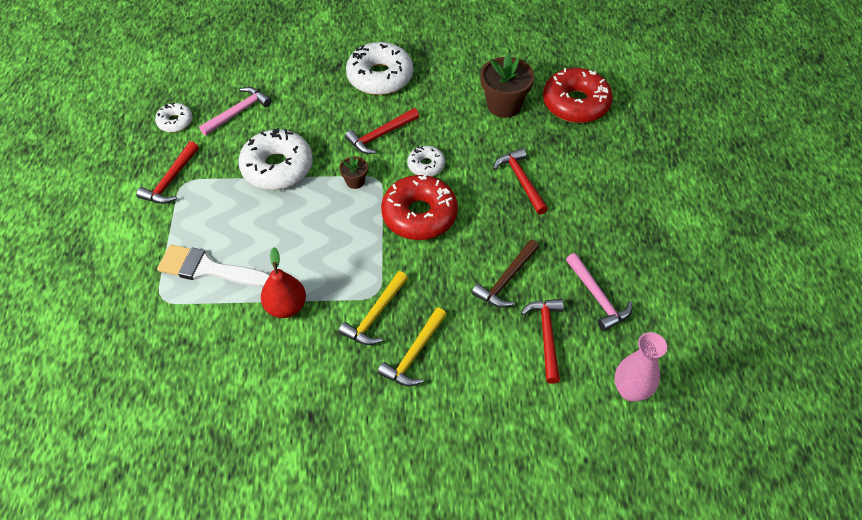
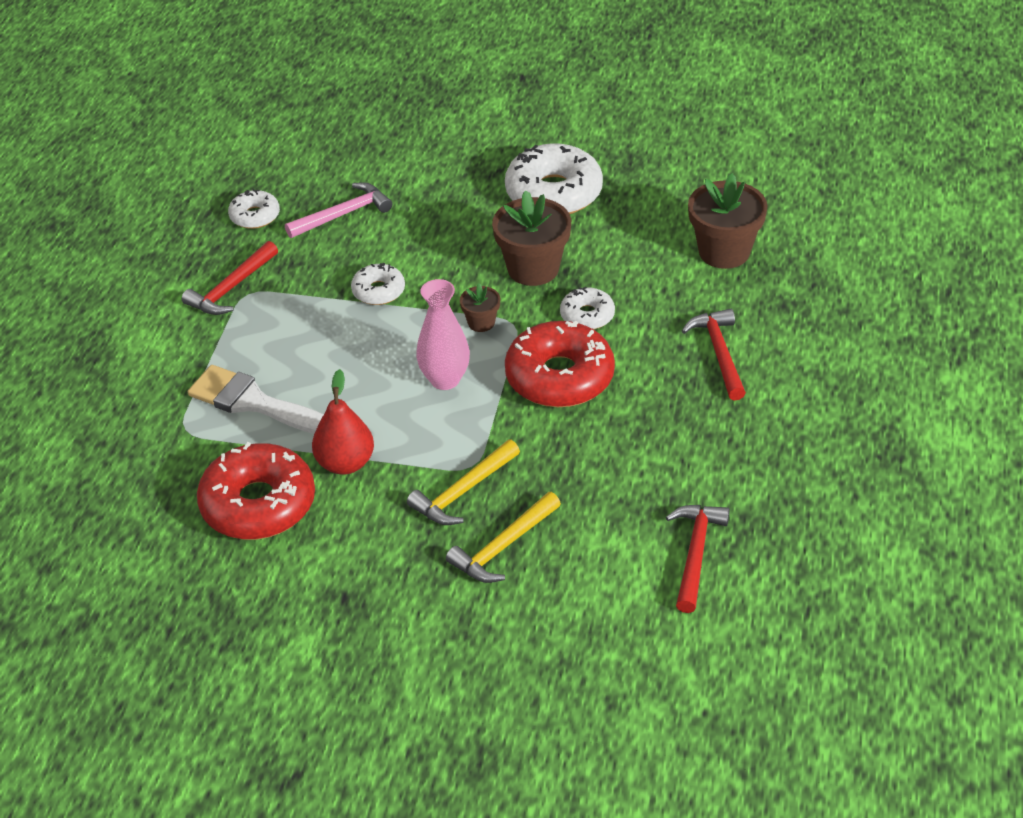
camera: 15 degrees right, 10 degrees down
white donut [238,128,313,190] -> white donut [351,263,405,305], size x0.52
red hammer [345,108,419,154] -> brown flower pot [492,190,571,286]
brown hammer [472,240,539,308] -> none
red donut [543,68,613,123] -> red donut moved to [197,442,315,540]
pink hammer [566,253,632,331] -> none
pink vase [615,332,667,402] -> pink vase moved to [416,279,470,390]

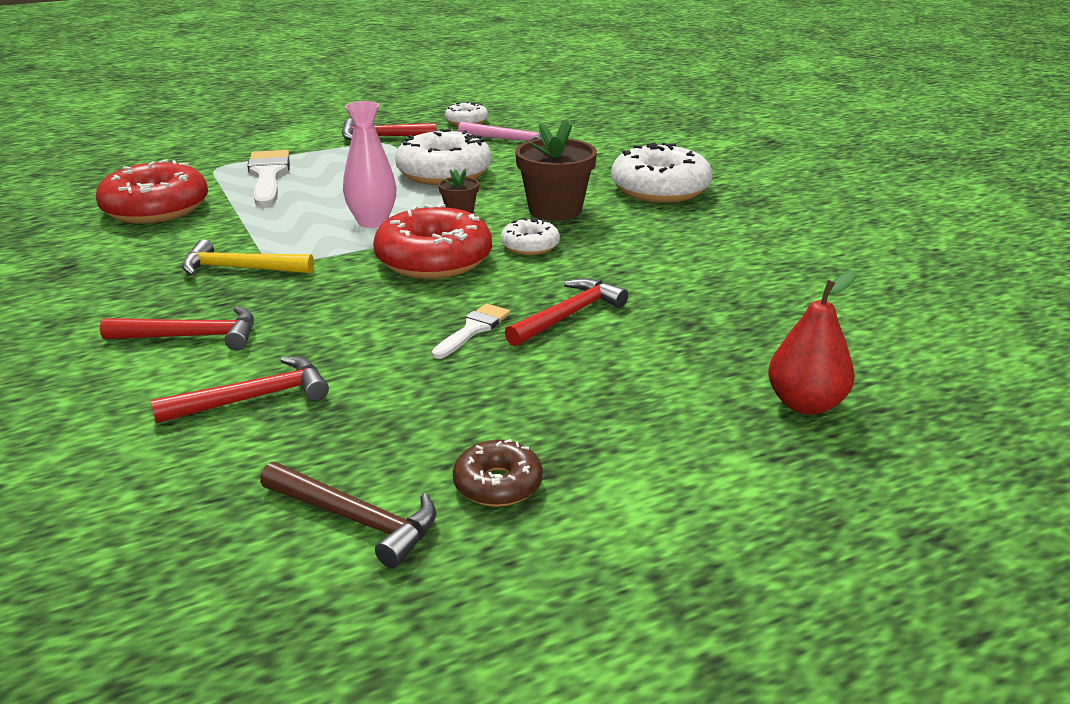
camera: 50 degrees right, 15 degrees down
red pear [312,369,374,475] -> red pear moved to [768,271,857,415]
white donut [351,263,405,305] -> white donut [395,128,492,185], size x1.92
yellow hammer [446,492,561,583] -> none
brown flower pot [688,173,767,269] -> none
none -> red hammer [100,306,254,351]
none -> brown hammer [260,462,436,568]
none -> white brush [432,303,510,359]
none -> brown donut [453,439,543,507]

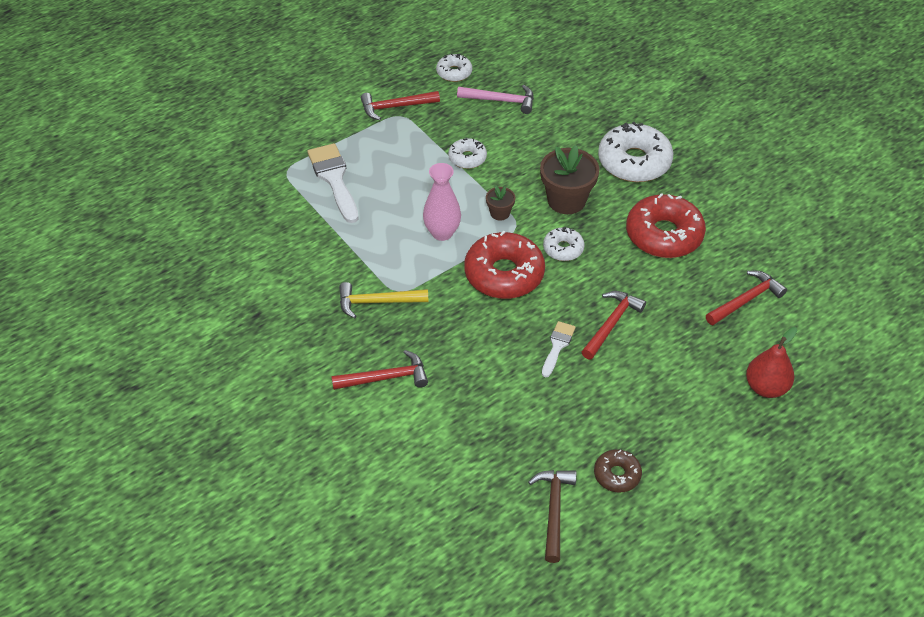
camera: 10 degrees left, 20 degrees up
red donut [96,159,208,223] -> red donut moved to [626,193,706,258]
red hammer [150,357,329,423] -> red hammer moved to [706,271,787,325]
brown hammer [260,462,436,568] -> brown hammer turned 105 degrees counterclockwise [528,470,576,563]
white donut [395,128,492,185] -> white donut [448,138,487,169], size x0.52

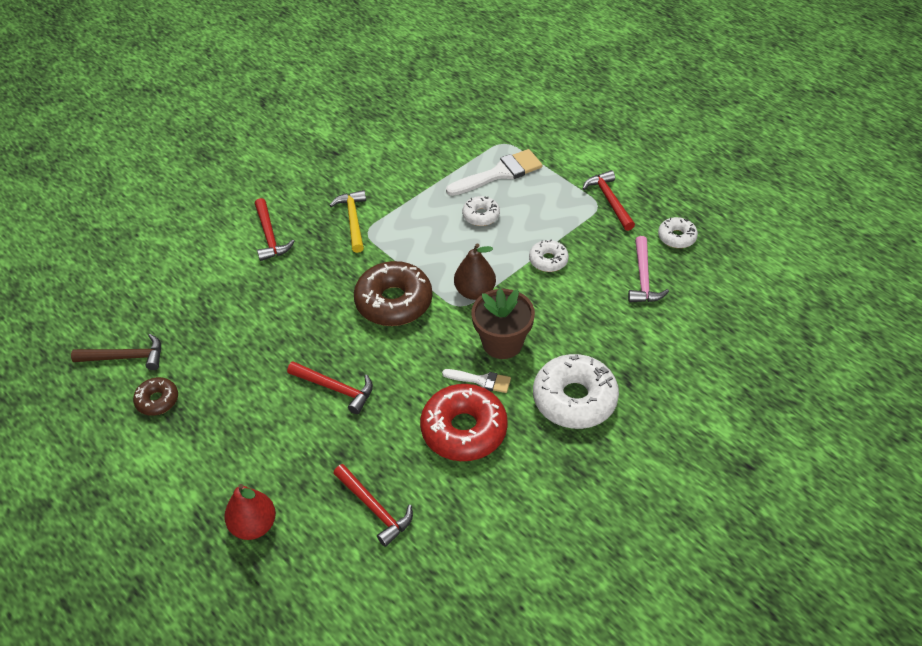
camera: 85 degrees right, 0 degrees up
pink vase [423,163,461,241] -> none
red donut [464,231,545,299] -> brown donut [354,261,432,326]
brown flower pot [486,186,516,221] -> brown pear [454,243,496,300]
white brush [542,321,576,377] -> white brush moved to [442,369,511,393]
white donut [543,227,585,261] -> white donut moved to [462,196,500,226]

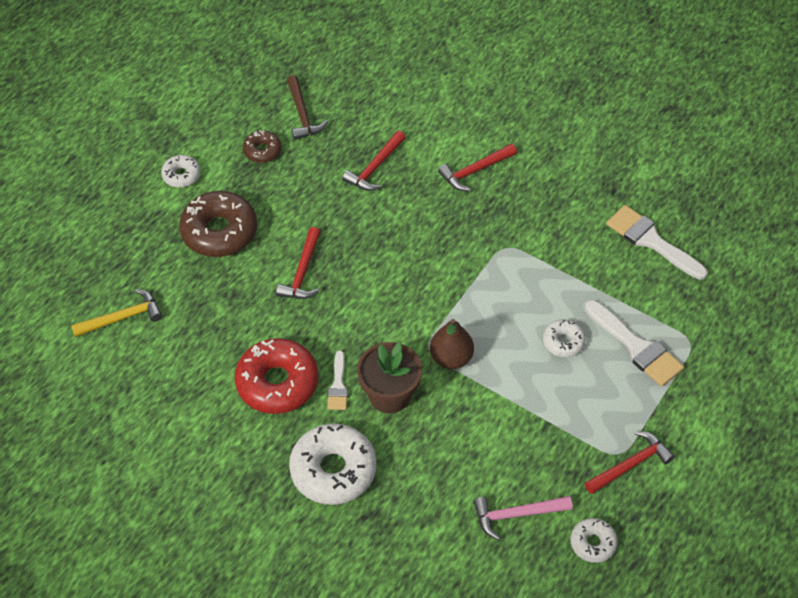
camera: 75 degrees right, 5 degrees up
red pear [224,484,276,540] -> none
yellow hammer [329,190,366,253] -> yellow hammer moved to [71,289,162,337]
red hammer [333,464,413,547] -> red hammer moved to [342,131,406,191]
brown donut [354,261,432,326] -> brown donut moved to [179,191,257,257]
white donut [529,239,569,272] -> white donut moved to [161,155,201,188]
none -> white brush [606,205,708,280]

